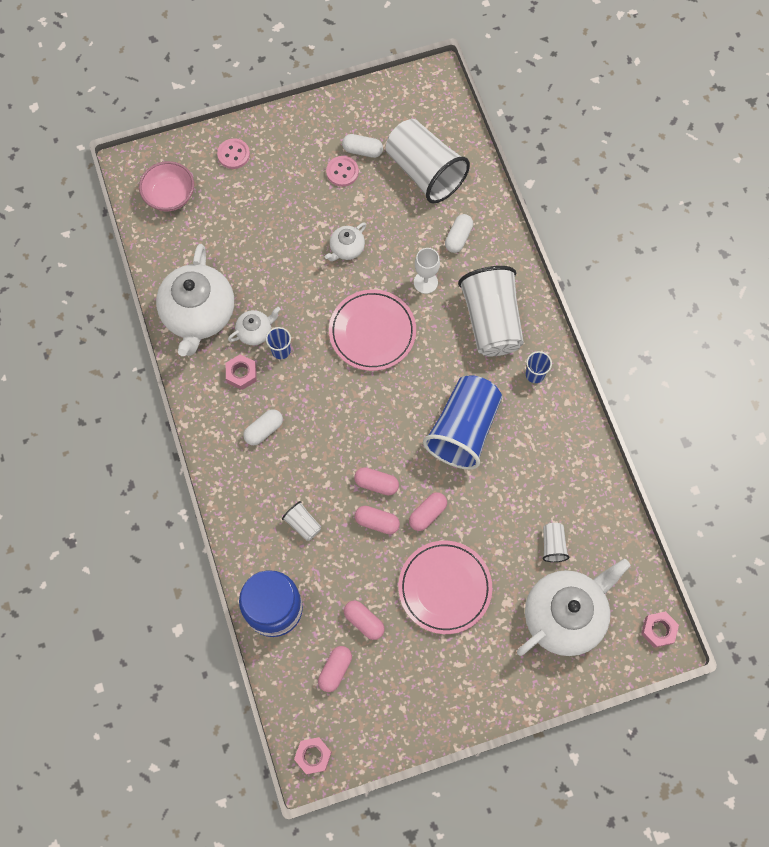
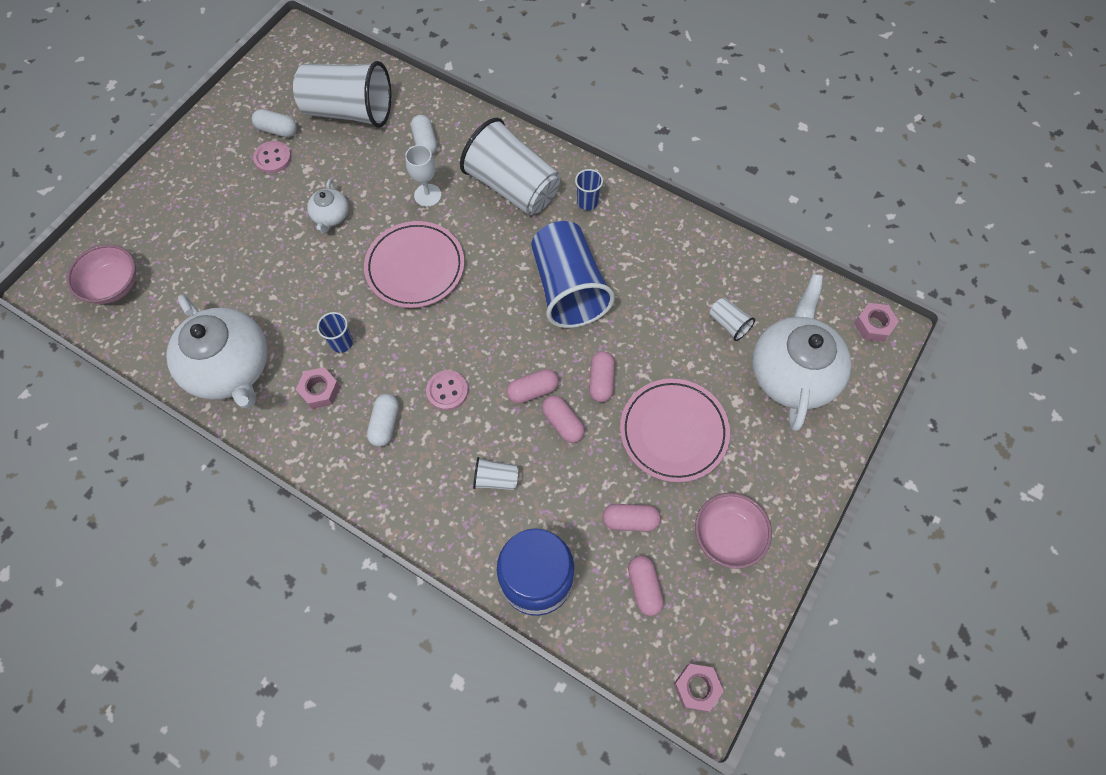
camera: 40 degrees left, 5 degrees down
pink button [217,138,250,169] -> pink button moved to [426,370,468,411]
white teapot [228,307,281,345] -> none
white capsule [342,134,383,158] -> white capsule turned 45 degrees clockwise [252,109,297,137]
pink capsule [355,506,400,534] -> pink capsule turned 75 degrees clockwise [542,395,585,443]
none -> pink bowl [695,493,772,569]

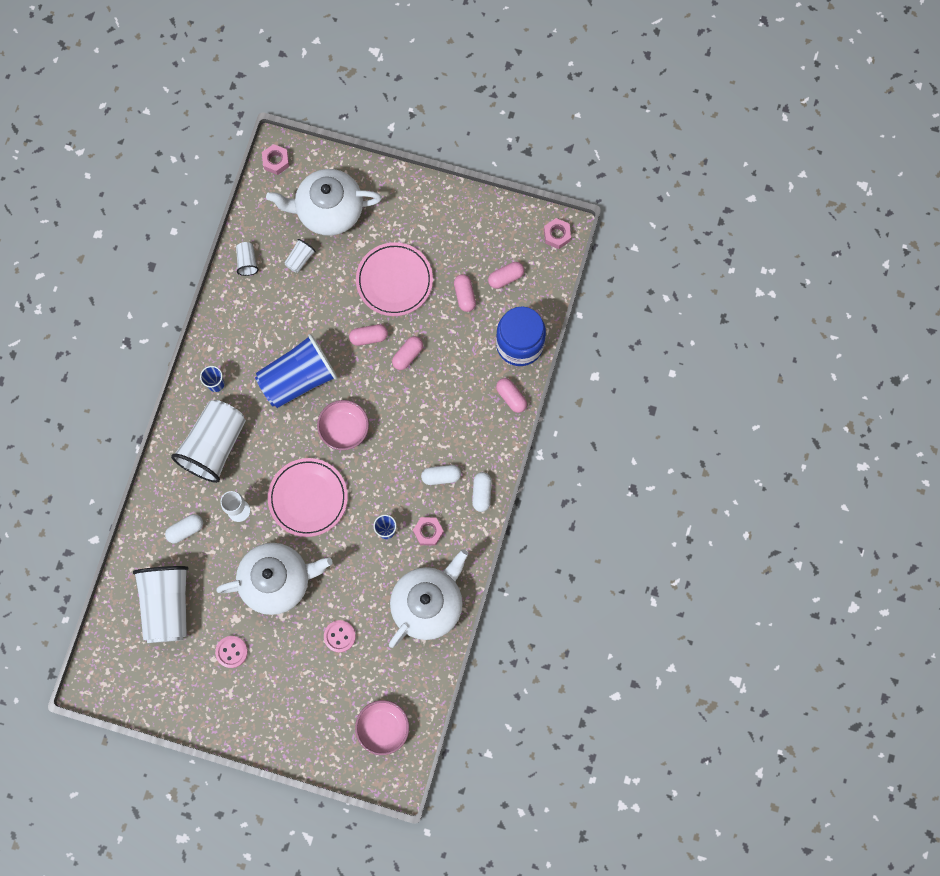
camera: 105 degrees left, 10 degrees up
white capsule [252,109,297,137] -> white capsule moved to [472,472,492,512]
white teapot [307,179,348,233] -> white teapot [216,543,333,615], size x2.14
pink button [426,370,468,411] -> pink button moved to [324,620,356,653]
white cup [473,457,519,490] -> white cup moved to [236,242,259,276]
pink capsule [507,369,559,404] -> pink capsule moved to [496,378,527,413]
pink bowl [695,493,772,569] -> pink bowl moved to [317,400,369,450]

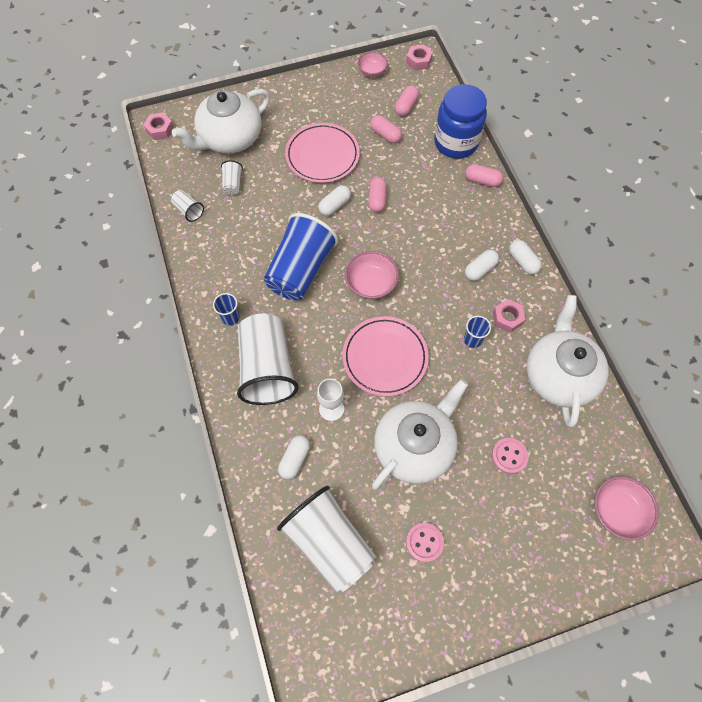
camera: 35 degrees left, 10 degrees down
pink capsule [349,324,388,346] -> white capsule [318,185,351,216]
none -> pink bowl [357,52,388,77]

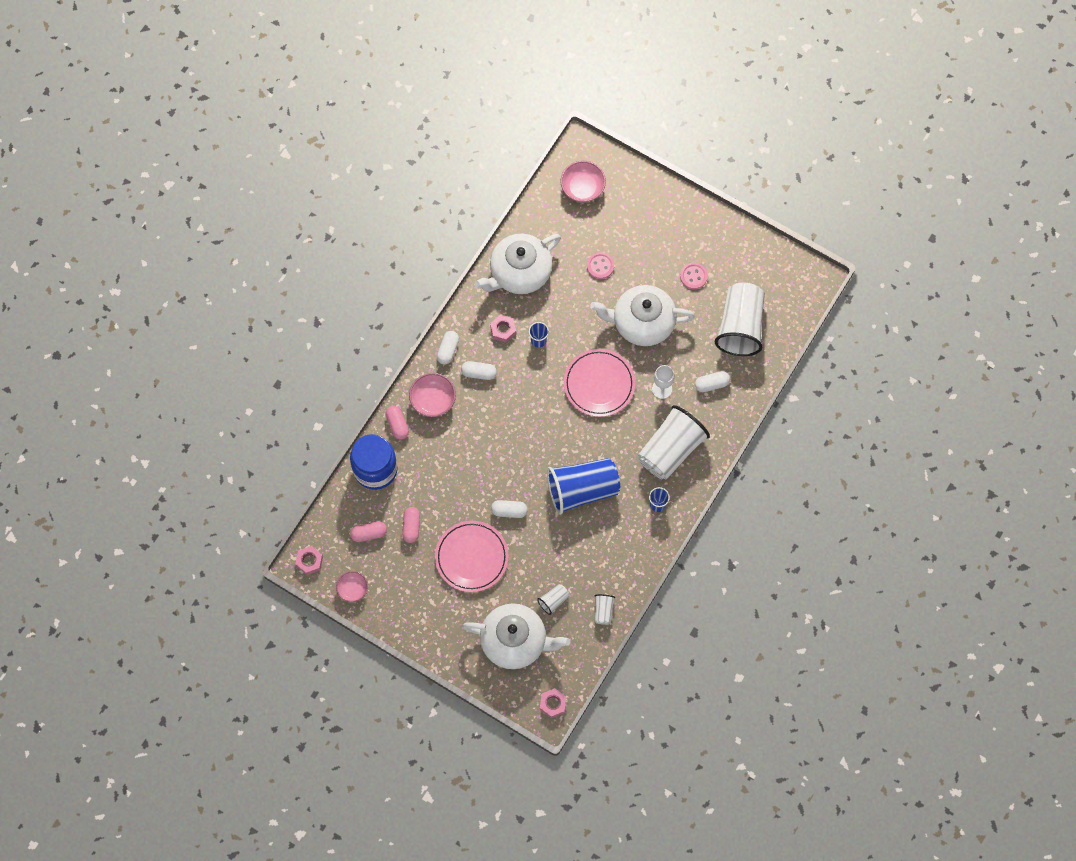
camera: 130 degrees left, 5 degrees up
pink bowl [345,251,399,299] -> pink bowl moved to [409,373,456,417]
pink capsule [368,177,387,213] -> none

